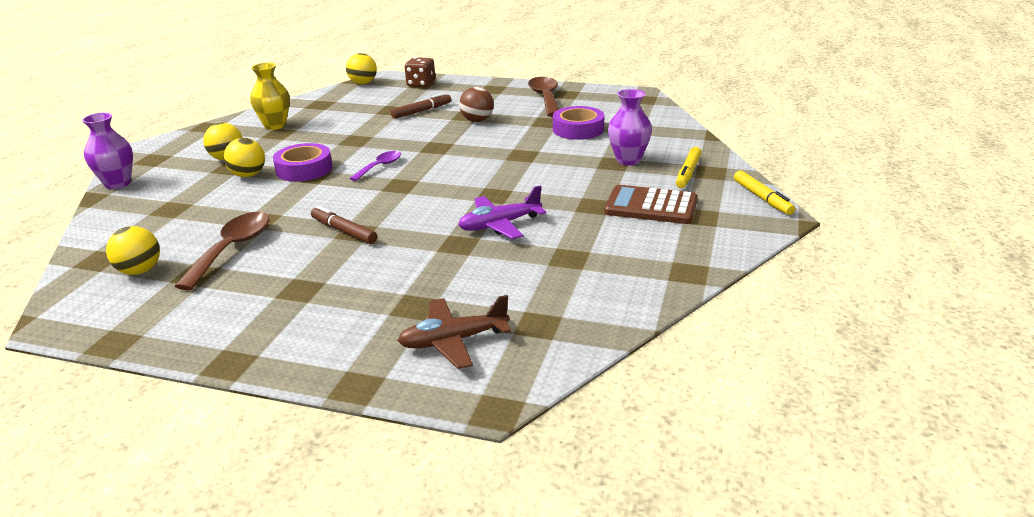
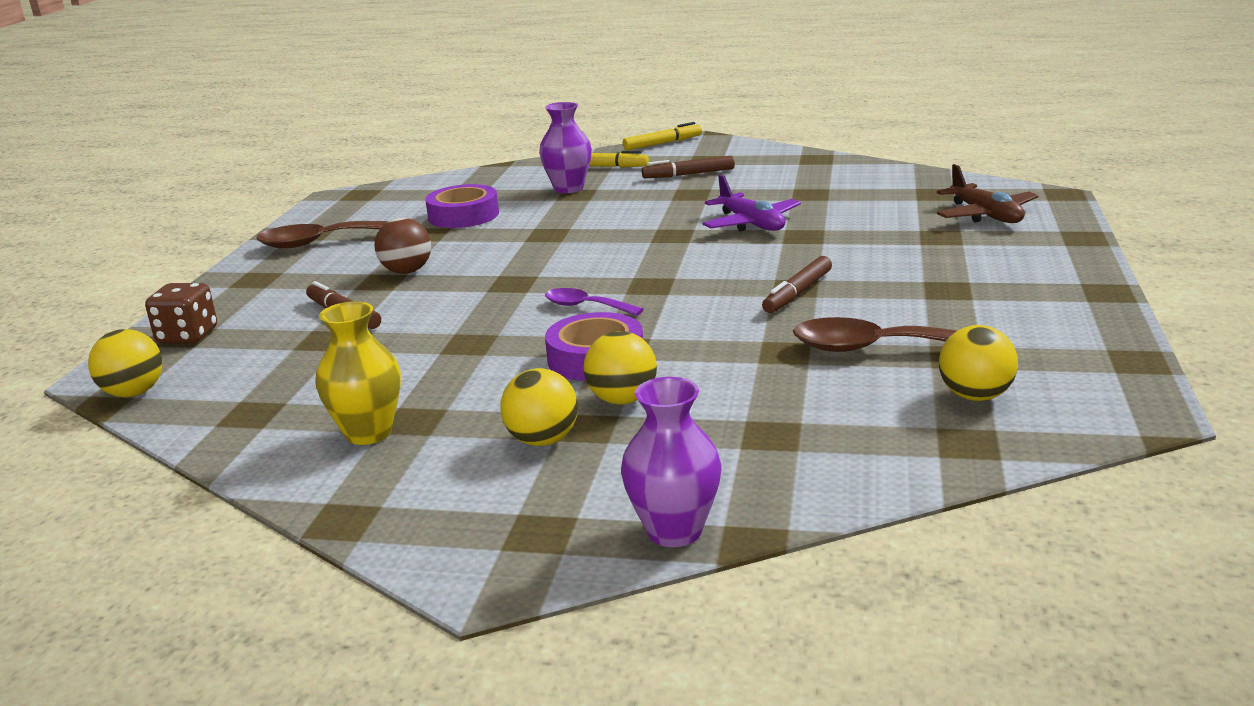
camera: 95 degrees left, 5 degrees down
brown calculator [604,185,698,224] -> brown marker [642,156,735,178]

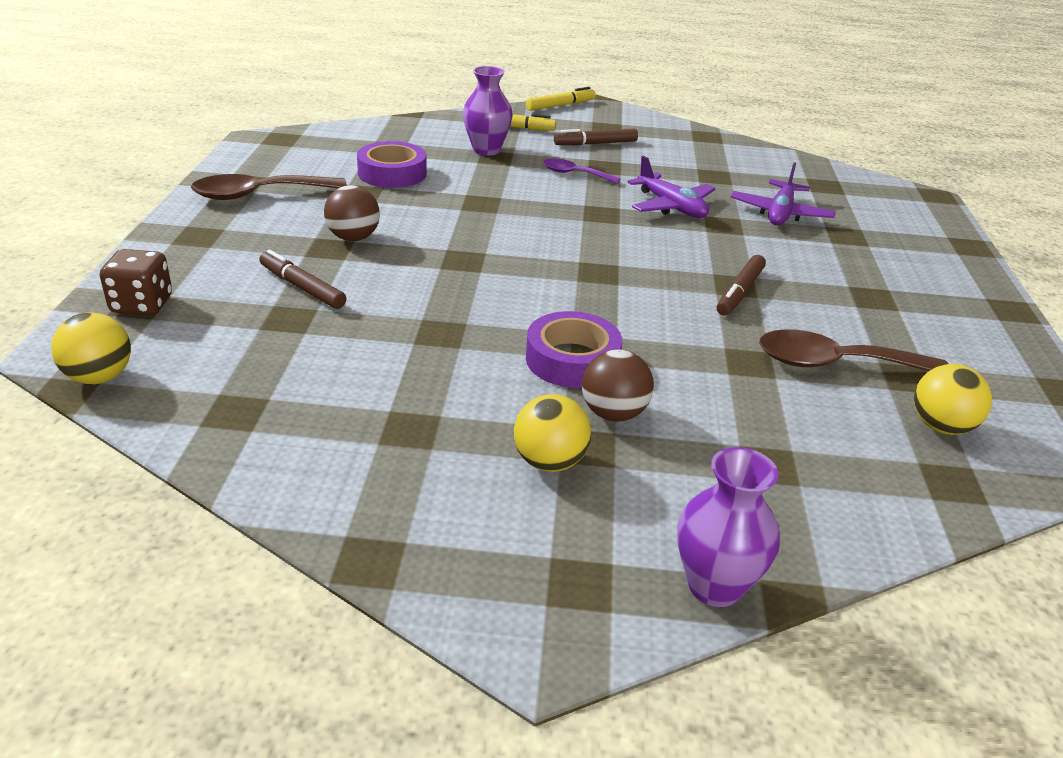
camera: 10 degrees left, 10 degrees up
yellow vase [315,301,401,445] -> none
purple spoon [545,288,643,316] -> purple spoon moved to [543,158,621,184]
yellow ball [584,331,657,405] -> brown ball [582,350,654,421]
brown plane [937,164,1038,223] -> none
none -> purple plane [731,162,836,225]

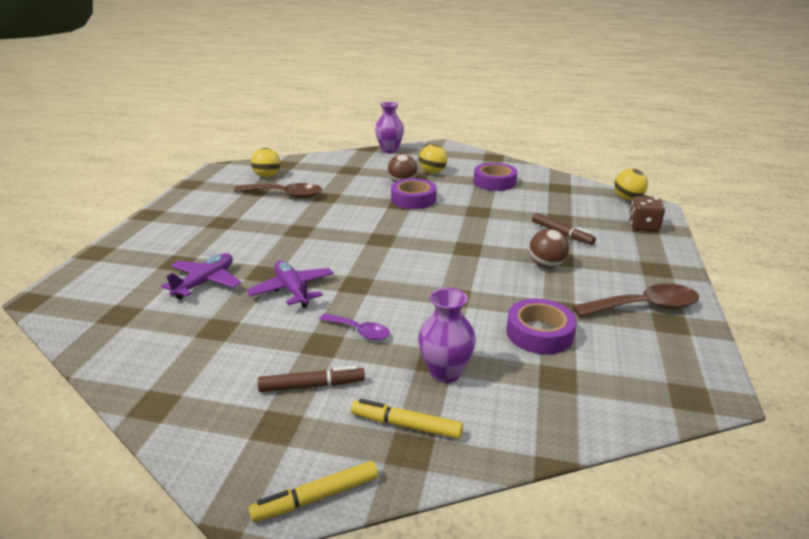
camera: 170 degrees left, 5 degrees down
brown marker [717,255,766,316] -> none
none -> purple tape [474,163,517,191]

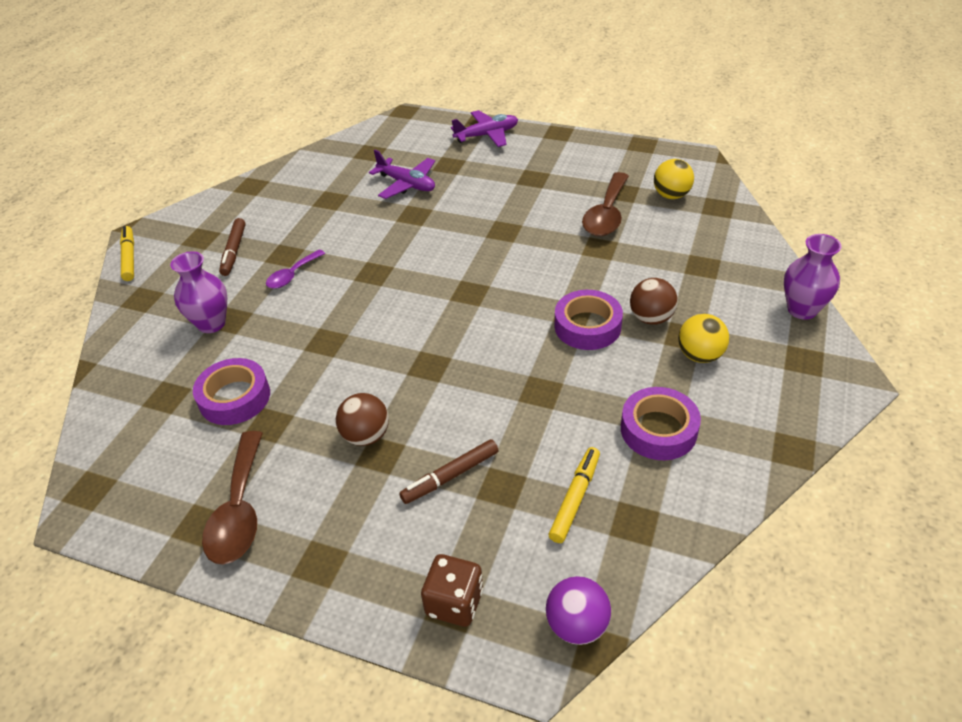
camera: 100 degrees right, 15 degrees up
purple plane [247,260,334,308] -> purple plane moved to [451,110,518,147]
yellow marker [351,399,463,439] -> yellow marker moved to [549,447,600,543]
yellow ball [614,169,648,200] -> purple ball [546,576,611,645]

